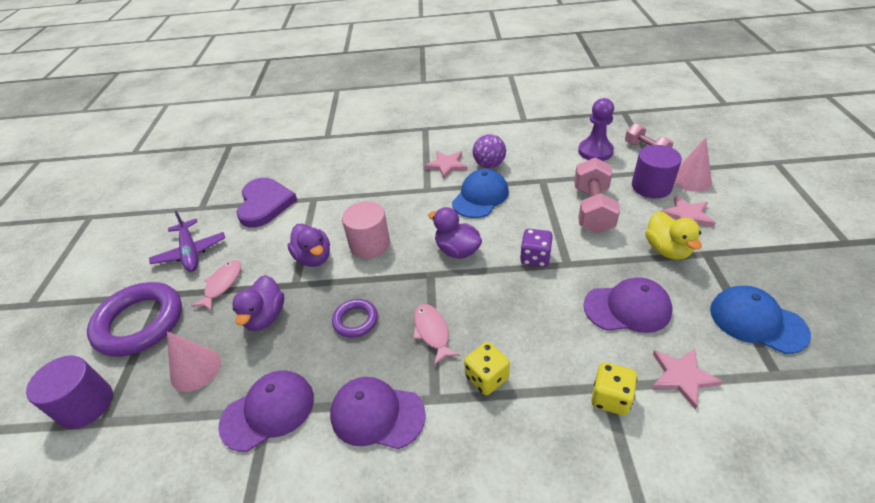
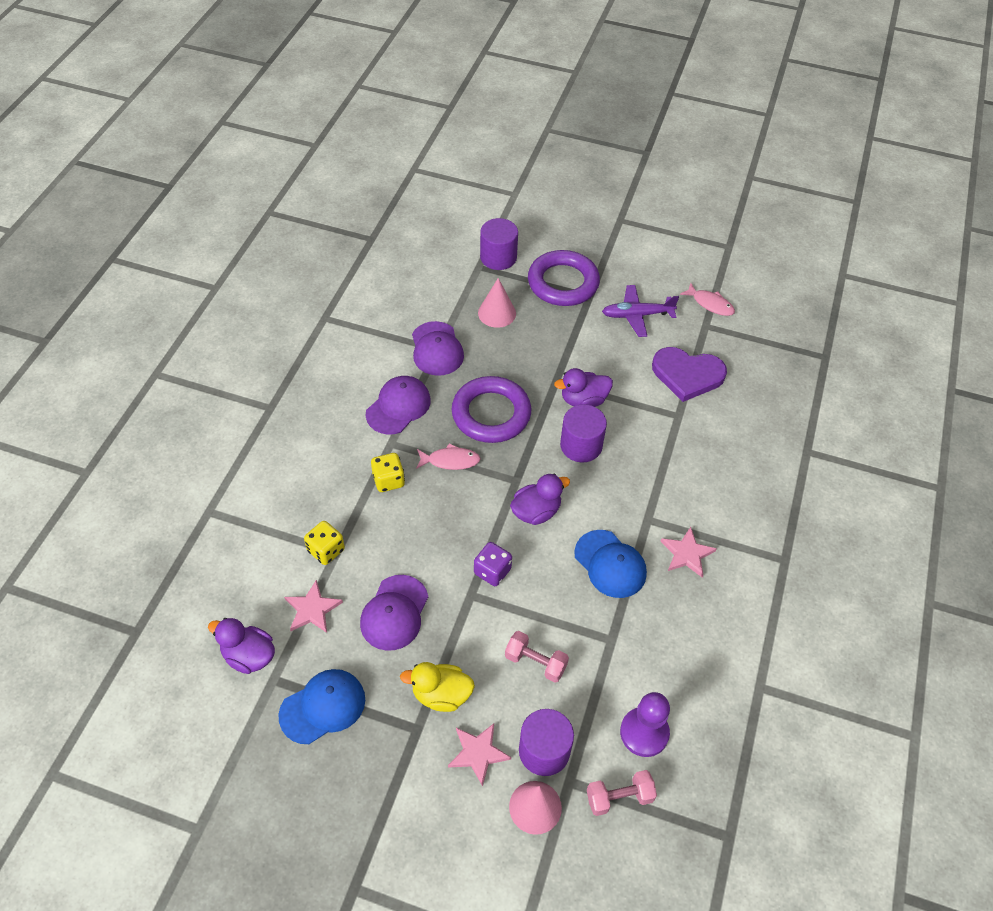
camera: 105 degrees right, 10 degrees up
pink fish [191,260,241,311] -> pink fish moved to [680,283,735,316]
purple duck [232,275,284,331] -> purple duck moved to [208,618,275,674]
purple ring [332,299,378,338] -> purple ring [452,376,531,443], size x1.97
pink cylinder [342,201,390,259] -> purple cylinder [560,405,607,462]
purple ball [473,134,506,168] -> none
pink dumbbell [574,157,620,233] -> pink dumbbell [505,631,569,683], size x0.63

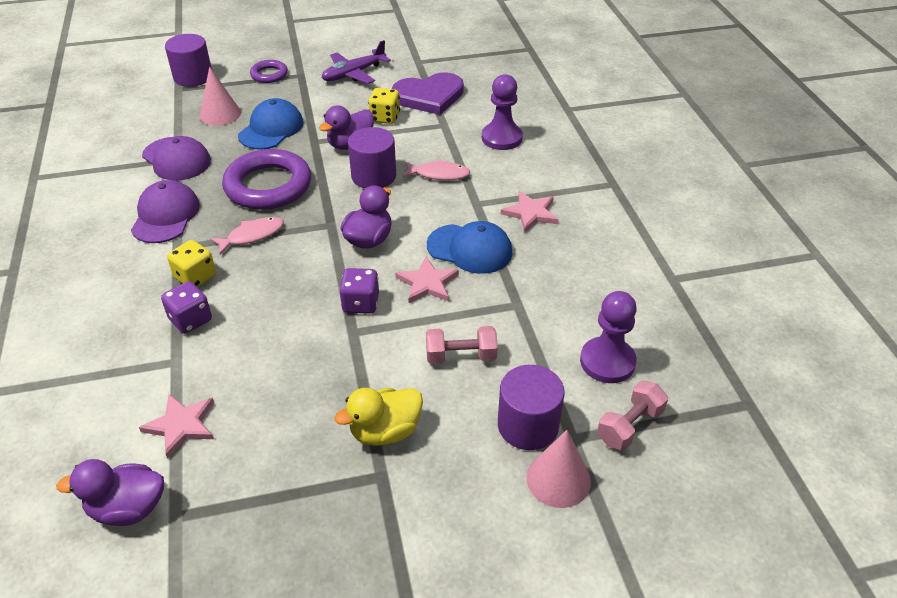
camera: 30 degrees left, 10 degrees down
blue cap [278,669,365,744] -> blue cap moved to [238,98,303,149]
yellow dice [304,521,345,565] -> yellow dice moved to [368,88,400,124]
purple cap [360,575,428,651] -> none
pink star [448,723,511,786] -> pink star moved to [395,256,459,303]
purple ring [528,250,600,306] -> purple ring [250,60,288,83], size x0.51
pink fish [680,283,735,316] -> pink fish moved to [402,159,471,180]
none -> purple dice [161,281,212,334]
none -> purple pawn [482,74,523,150]

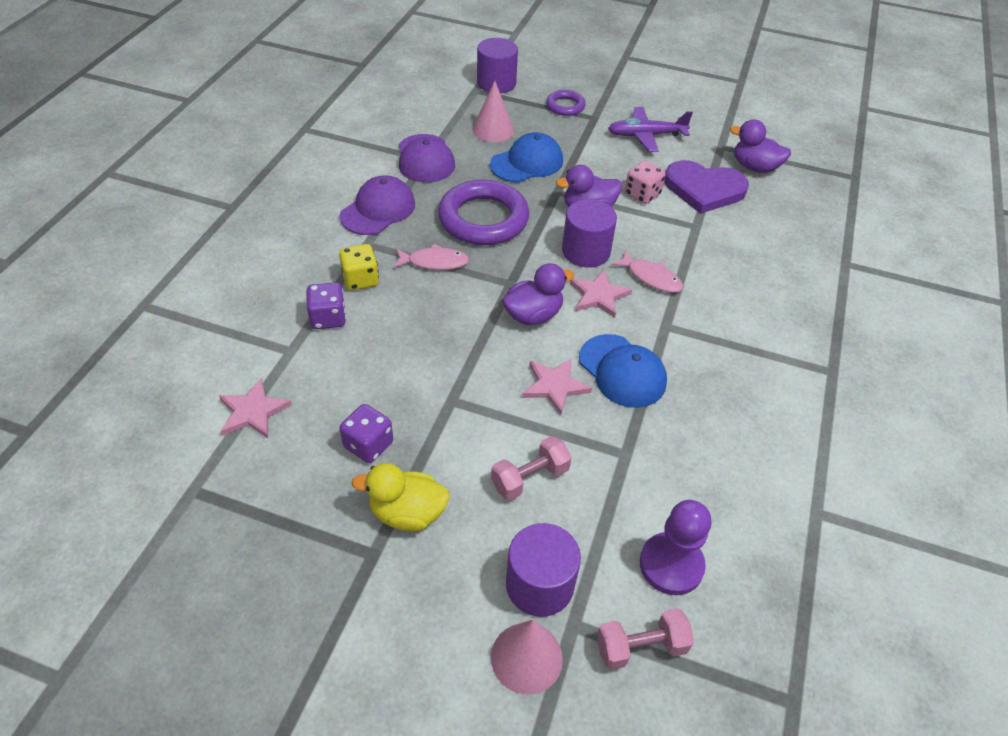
camera: 30 degrees right, 5 degrees up
purple duck [56,459,164,526] -> purple duck moved to [730,119,791,173]
purple dice [339,268,379,314] -> purple dice moved to [339,404,393,463]
yellow dice [368,88,400,124] -> pink dice [625,160,666,204]
pink dumbbell [426,326,498,364] -> pink dumbbell turned 60 degrees counterclockwise [491,436,572,501]
purple pawn [482,74,523,150] -> none
pink star [501,191,559,232] -> pink star moved to [570,270,632,318]

